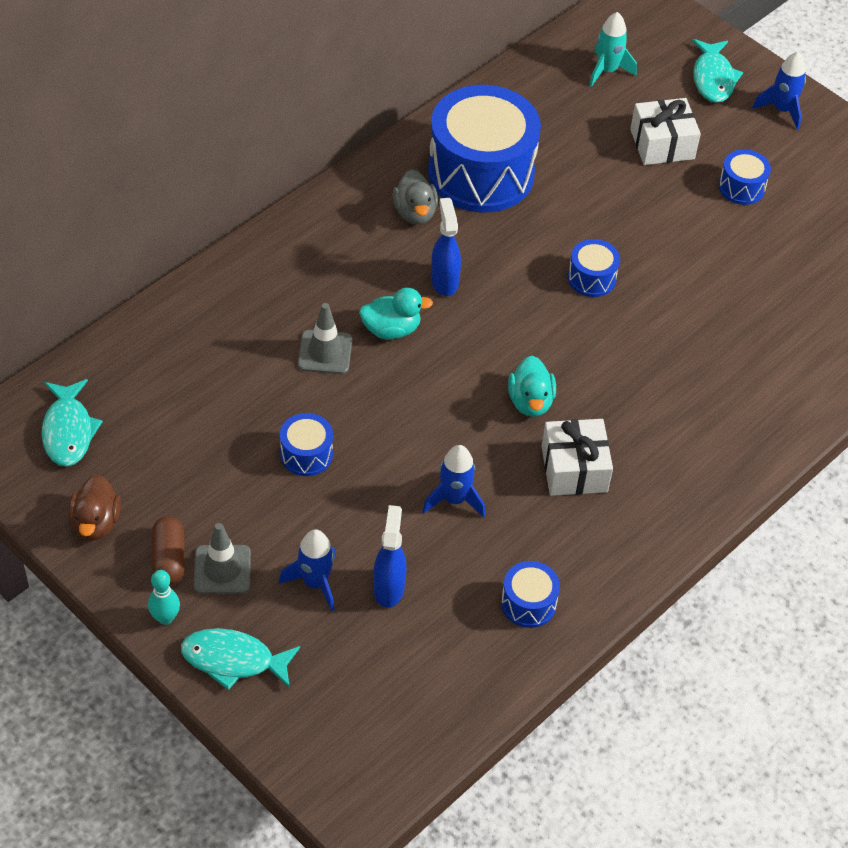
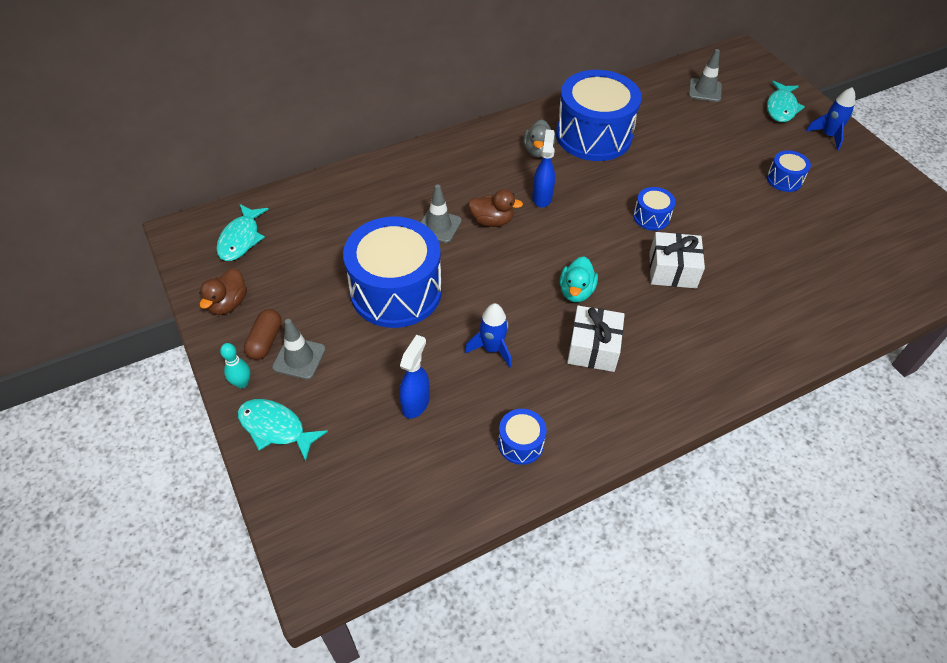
camera: 20 degrees right, 0 degrees up
blue rocket [279,529,336,612] -> none
blue drum [280,413,333,476] -> blue drum [343,216,442,328], size x2.29
turquoise duck [359,288,433,339] -> brown duck [468,189,523,227]
turquoise rocket [589,12,637,87] -> grey traffic cone [689,49,722,102]
white gift [630,98,701,165] -> white gift moved to [649,232,705,288]

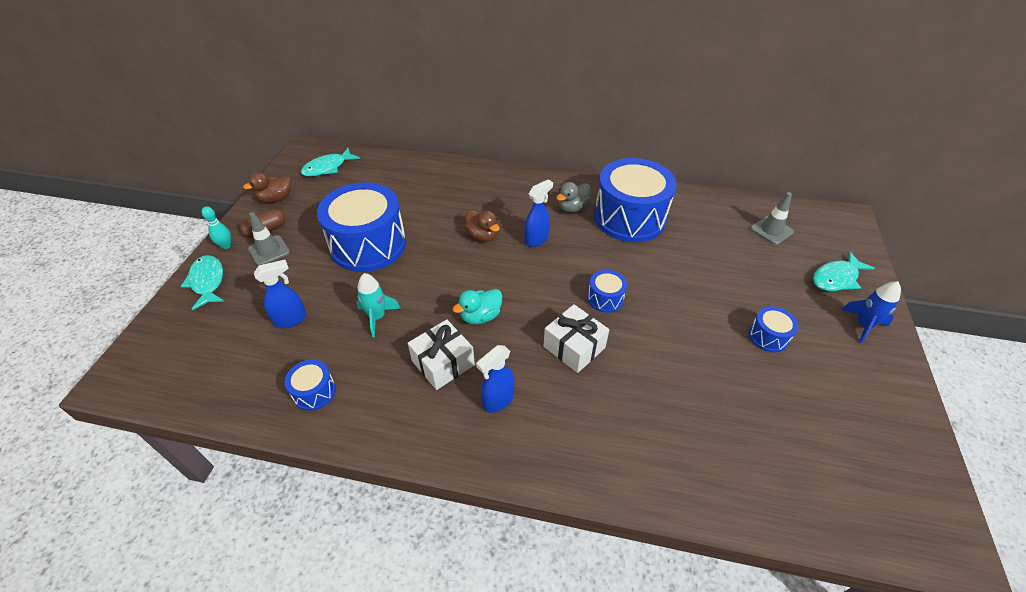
camera: 40 degrees right, 5 degrees down
grey traffic cone [421,184,462,243] -> none
blue rocket [465,303,512,367] -> turquoise rocket [356,273,401,337]
none -> blue spray bottle [476,345,514,413]

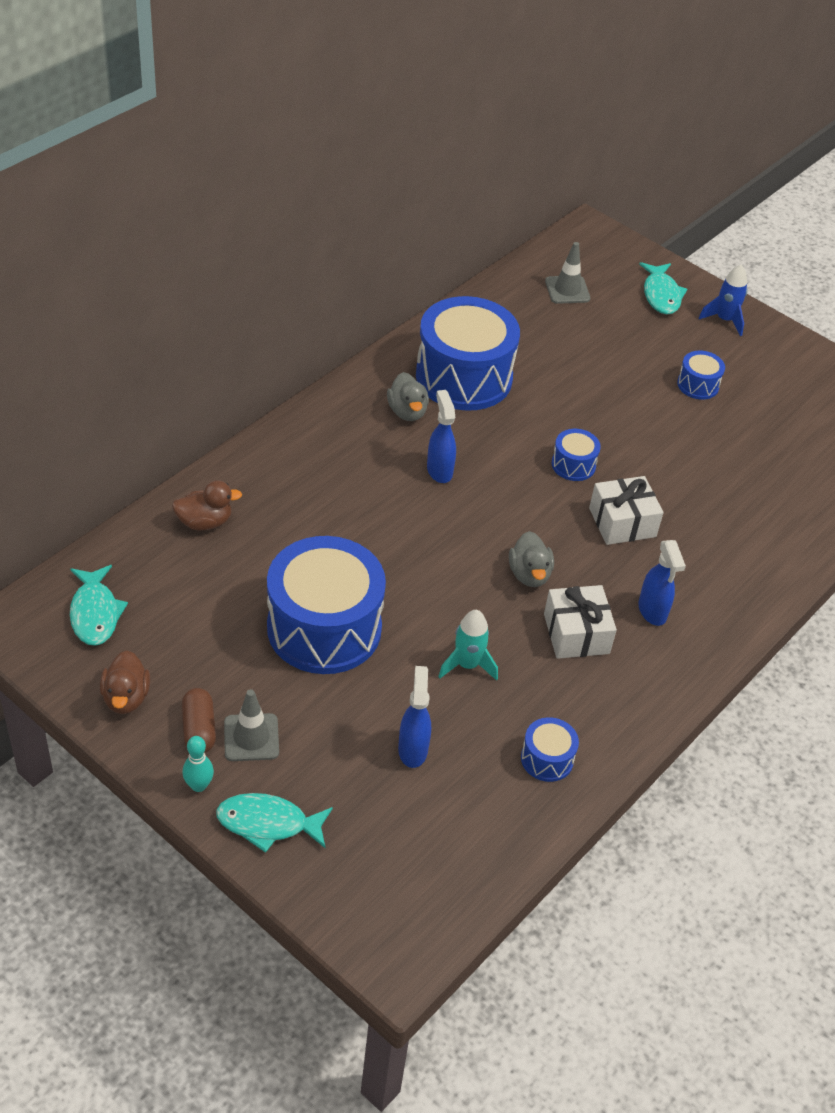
camera: 65 degrees left, 0 degrees up
turquoise duck [453,289,502,324] -> grey duck [509,531,554,587]
brown duck [464,209,500,242] -> brown duck moved to [172,481,242,531]

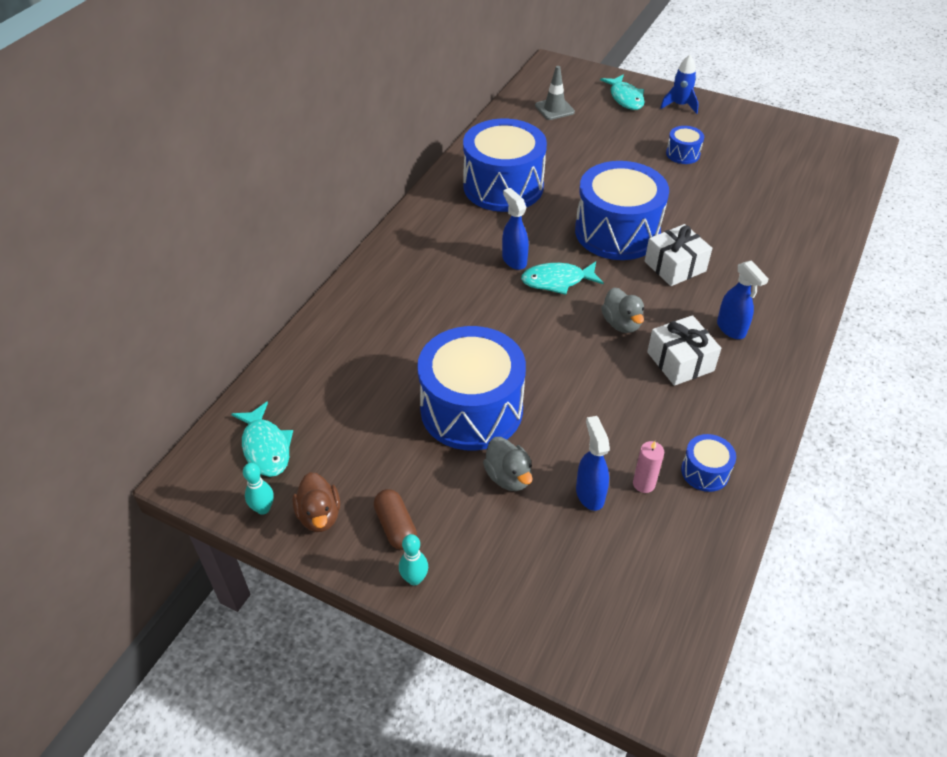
camera: 10 degrees left, 0 degrees up
brown duck [172,481,242,531] -> none
turquoise fish [216,793,333,853] -> turquoise fish moved to [521,261,604,295]
grey traffic cone [224,689,279,761] -> none
grey duck [387,372,429,421] -> grey duck moved to [483,437,533,491]
turquoise rocket [438,610,498,681] -> none
blue drum [552,429,601,481] -> blue drum [575,161,669,260], size x2.29
none -> turquoise bowling pin [243,463,274,515]
none -> pink candle [633,441,664,493]

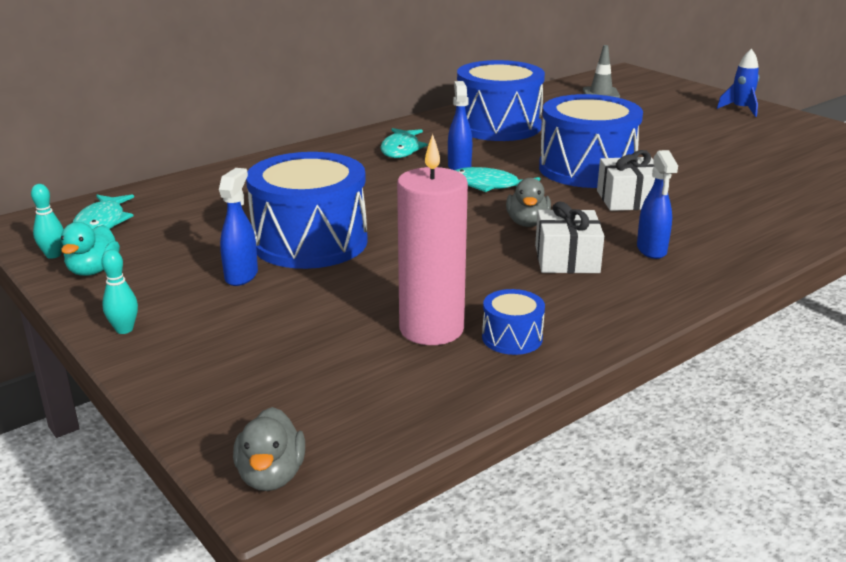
camera: 25 degrees right, 20 degrees down
brown duck [292,472,340,532] -> turquoise duck [61,222,120,276]
brown capsule [374,489,417,550] -> none
grey duck [483,437,533,491] -> grey duck moved to [233,407,305,491]
blue spray bottle [576,416,610,511] -> blue spray bottle moved to [219,168,258,286]
turquoise fish [600,75,645,110] -> turquoise fish moved to [380,128,428,158]
pink candle [633,441,664,493] -> pink candle [397,134,468,345], size x2.32
blue drum [666,126,704,164] -> none

